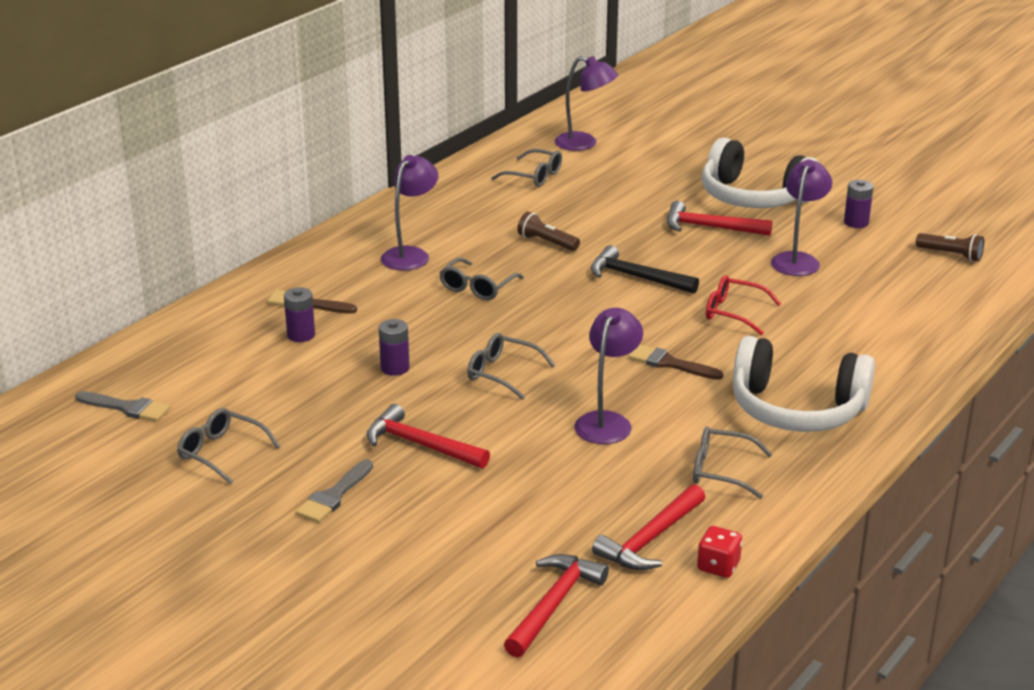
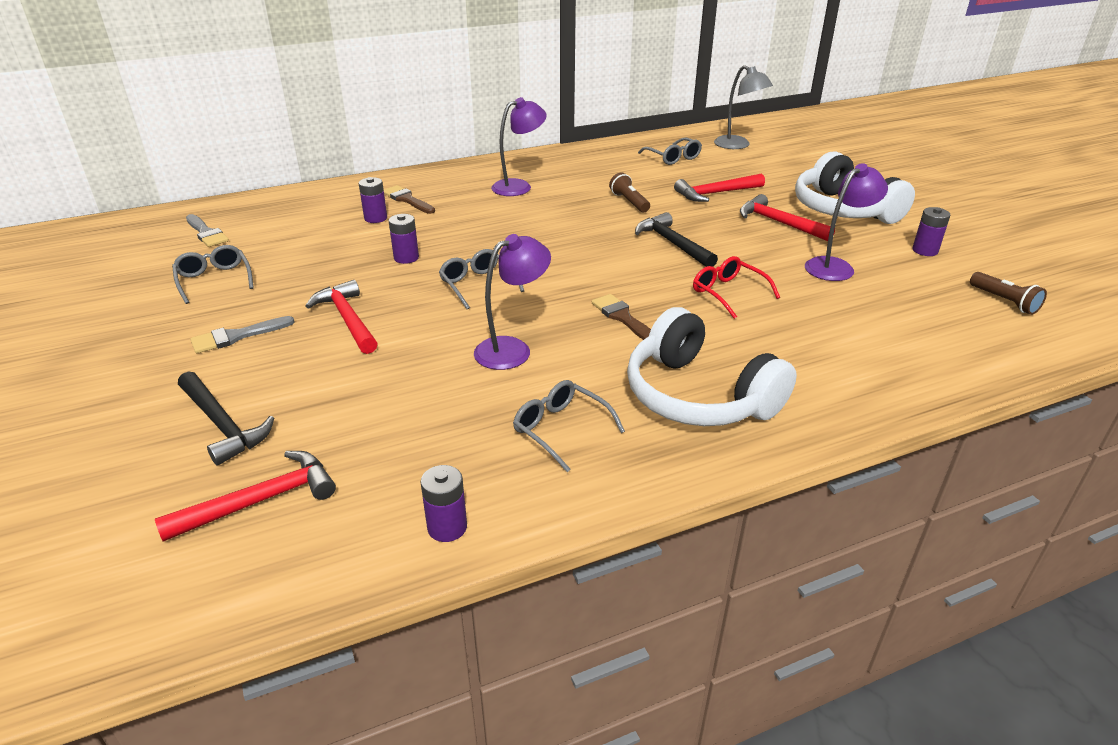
camera: 30 degrees right, 5 degrees up
grey glasses [439,258,524,300] -> none
purple lamp [555,56,618,151] -> grey lamp [714,65,773,149]
red hammer [592,484,705,570] -> red hammer moved to [674,174,765,202]
red dice [697,526,742,578] -> purple battery [420,465,467,542]
none -> black hammer [178,371,274,465]

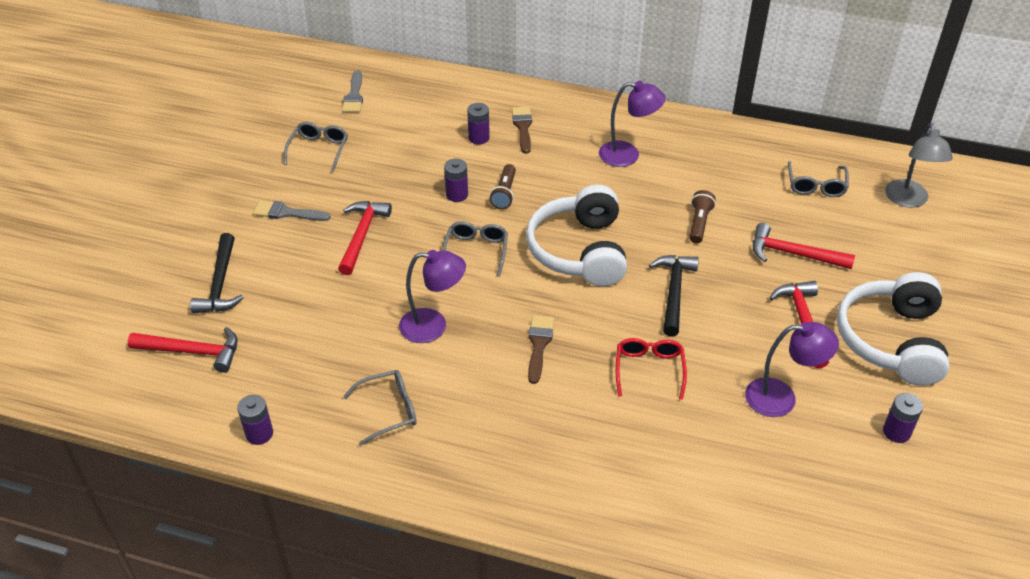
camera: 40 degrees right, 10 degrees up
grey glasses [513,380,625,472] -> grey glasses turned 75 degrees clockwise [343,370,417,446]
white headphones [627,307,797,426] -> white headphones moved to [526,185,627,286]
brown flashlight [970,272,1047,315] -> brown flashlight moved to [490,164,516,209]

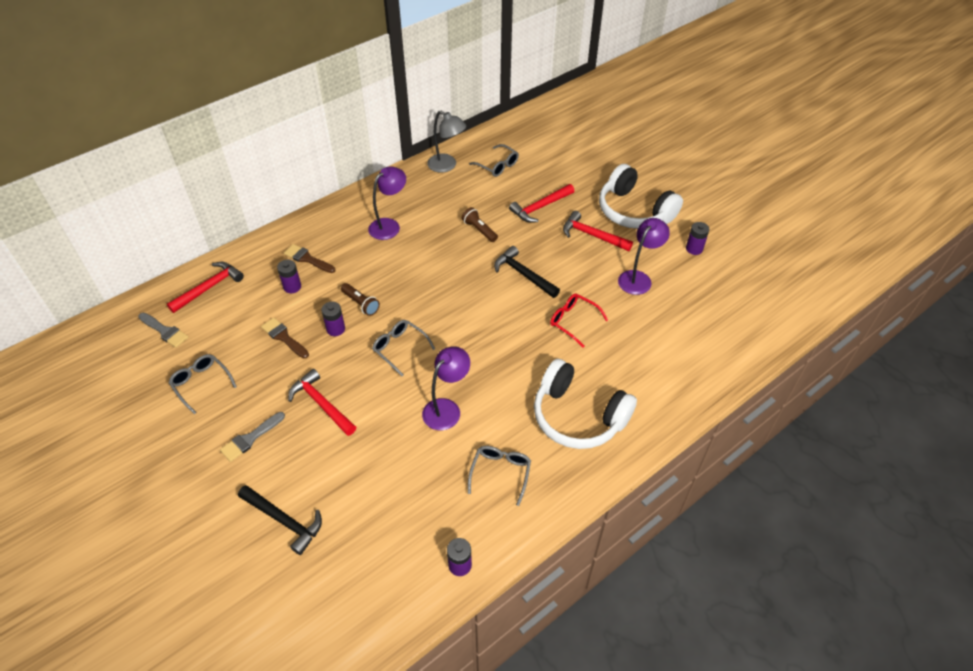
camera: 55 degrees left, 5 degrees up
red hammer [128,327,238,373] -> red hammer moved to [167,262,244,313]
white headphones [526,185,627,286] -> white headphones moved to [534,359,637,449]
brown brush [528,315,555,384] -> brown brush moved to [261,317,309,359]
grey lamp [885,123,953,208] -> grey lamp moved to [427,111,466,173]

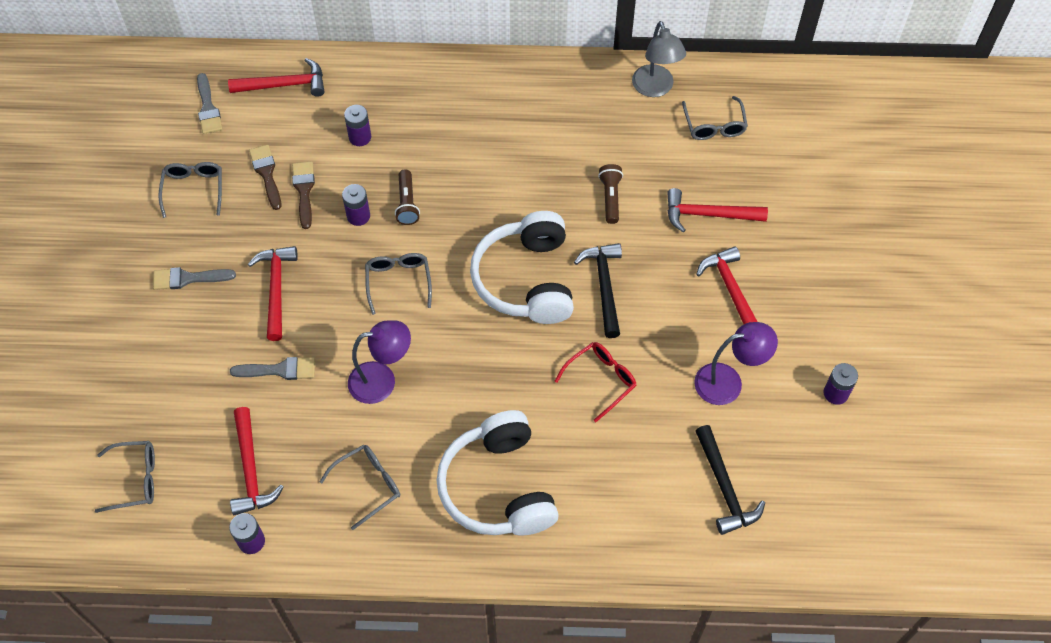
camera: 40 degrees right, 10 degrees up
black hammer [238,485,322,555] -> black hammer moved to [695,425,765,535]
brown brush [284,244,335,273] -> brown brush moved to [249,145,281,210]
purple lamp [368,166,406,240] -> none
red glasses [550,293,608,347] -> red glasses turned 60 degrees clockwise [555,342,637,422]
white headphones [599,164,683,229] -> white headphones moved to [470,211,574,324]
none -> grey glasses [95,441,155,513]
none -> grey brush [230,357,315,380]
none -> red hammer [230,407,284,515]

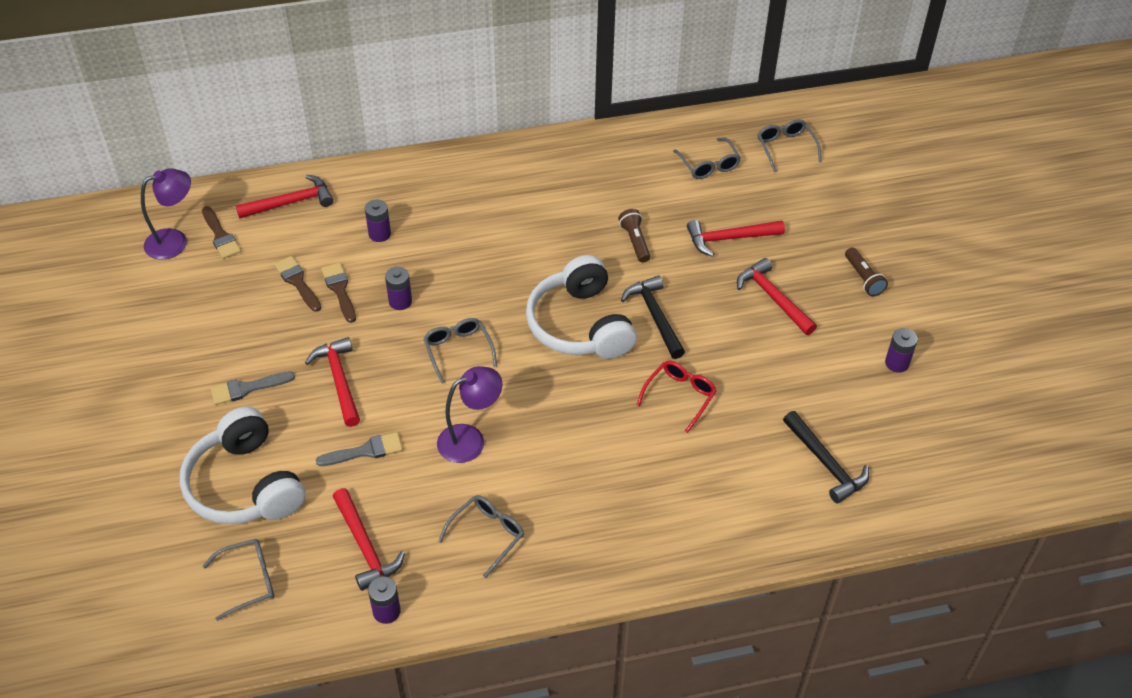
camera: 15 degrees left, 10 degrees down
grey glasses [158,162,222,218] -> grey glasses moved to [757,119,822,172]
grey brush [197,73,222,134] -> brown brush [202,206,241,259]
brown flashlight [395,169,420,225] -> brown flashlight moved to [845,247,888,296]
white headphones [436,410,559,536] -> white headphones moved to [180,407,305,524]
grey lamp [632,21,686,97] -> none
purple lamp [694,322,778,405] -> purple lamp moved to [141,169,191,260]

